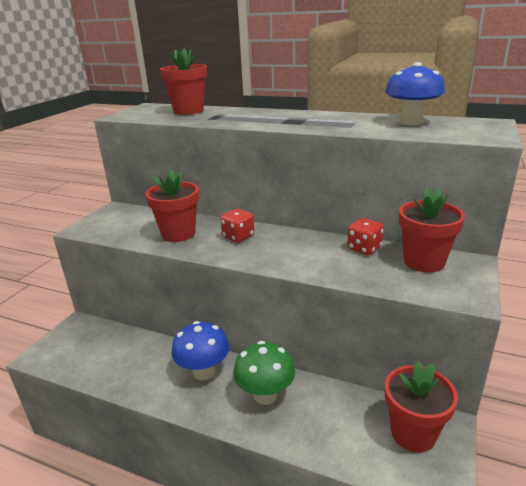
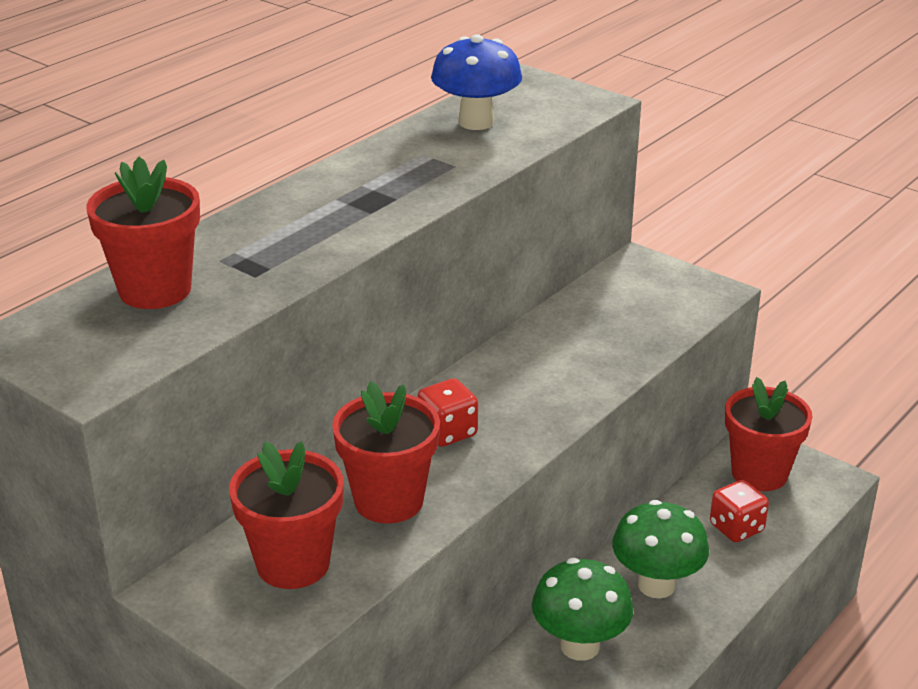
camera: 75 degrees left, 5 degrees up
blue mushroom [172,321,229,380] -> green mushroom [532,558,634,661]
red dice [347,218,384,255] -> red dice moved to [710,480,769,542]
red flower pot [399,188,465,273] -> red flower pot moved to [229,441,344,589]

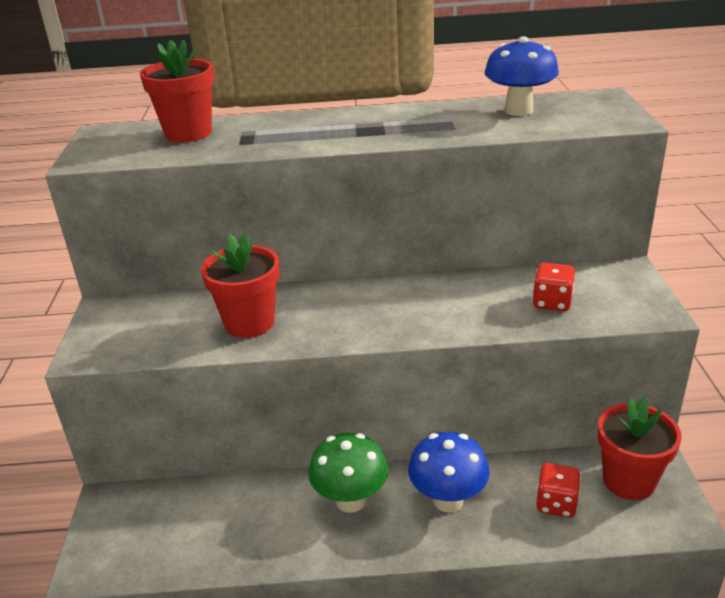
camera: 50 degrees right, 0 degrees up
red flower pot [229,441,344,589] -> none
red dice [417,378,478,447] -> red dice moved to [532,263,575,311]
green mushroom [612,500,709,598] -> blue mushroom [408,432,490,513]

